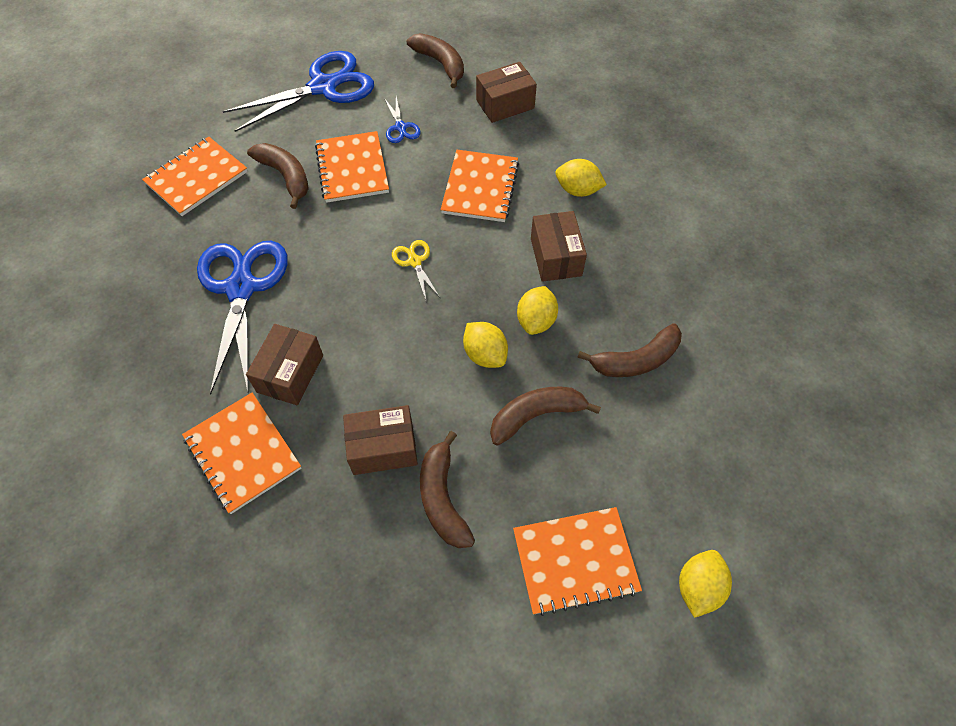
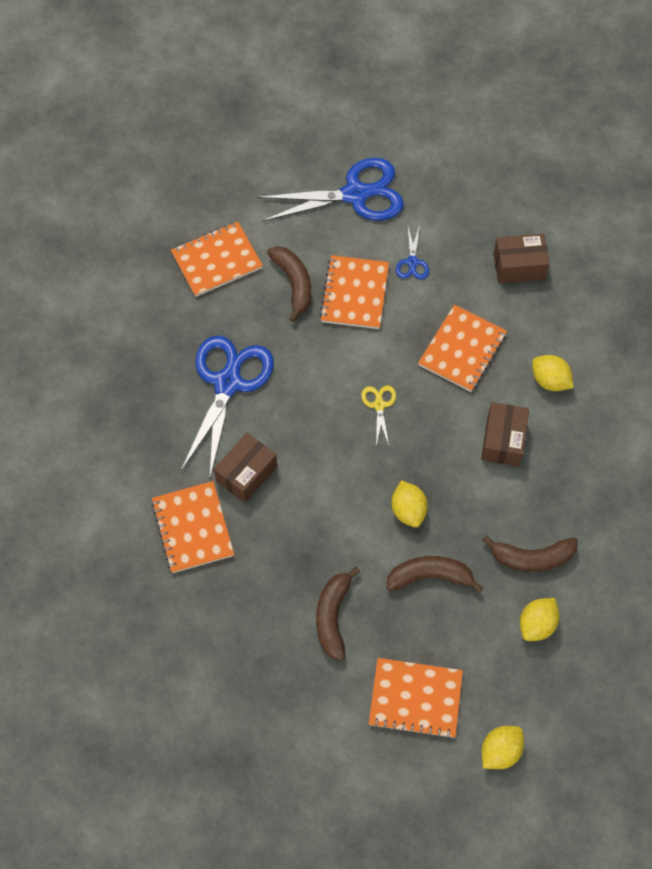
camera: 20 degrees right, 5 degrees up
brown box [343,405,418,475] -> none
brown banana [407,33,464,88] -> none
yellow lemon [517,286,558,335] -> yellow lemon moved to [520,598,560,641]

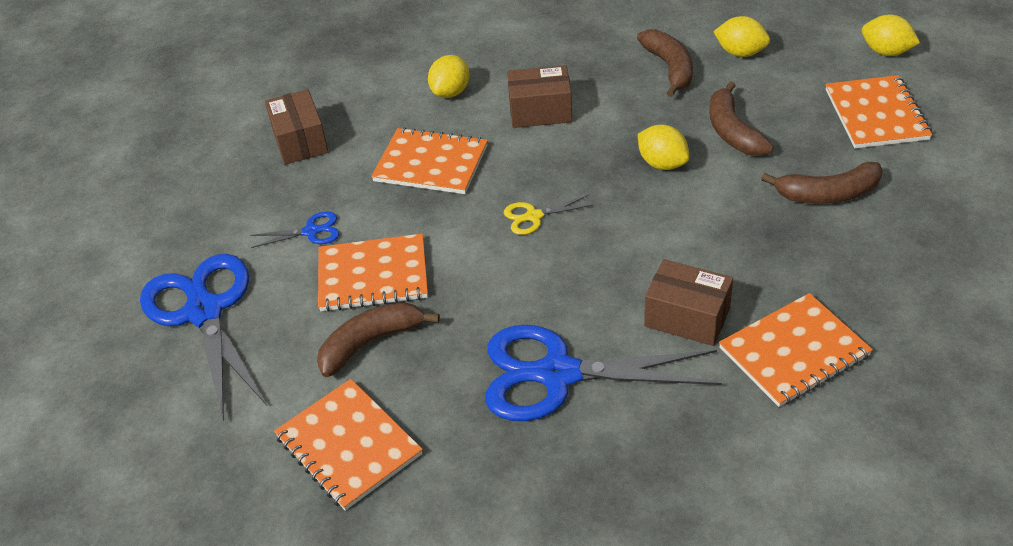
camera: 100 degrees left, 20 degrees down
yellow lemon [391,480,428,528] -> yellow lemon turned 75 degrees clockwise [638,125,689,170]

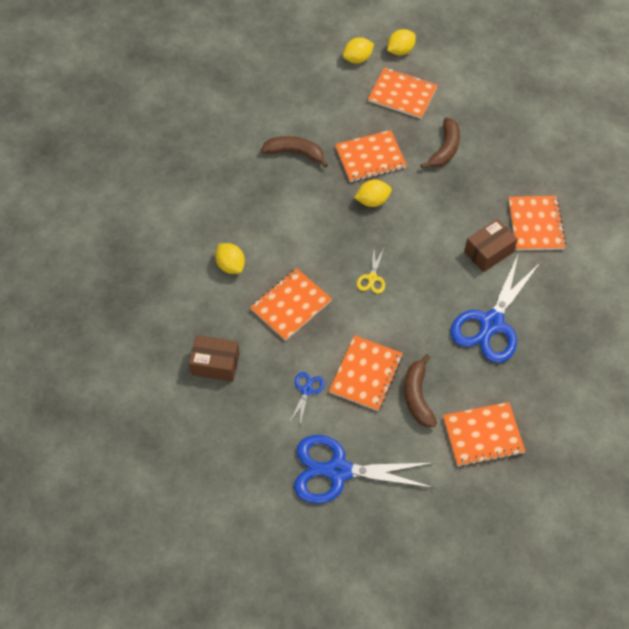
camera: 65 degrees left, 15 degrees up
brown box [507,65,572,128] -> none
brown banana [709,81,774,156] -> orange notebook [335,130,407,182]
yellow lemon [713,16,770,57] -> yellow lemon moved to [387,29,416,55]

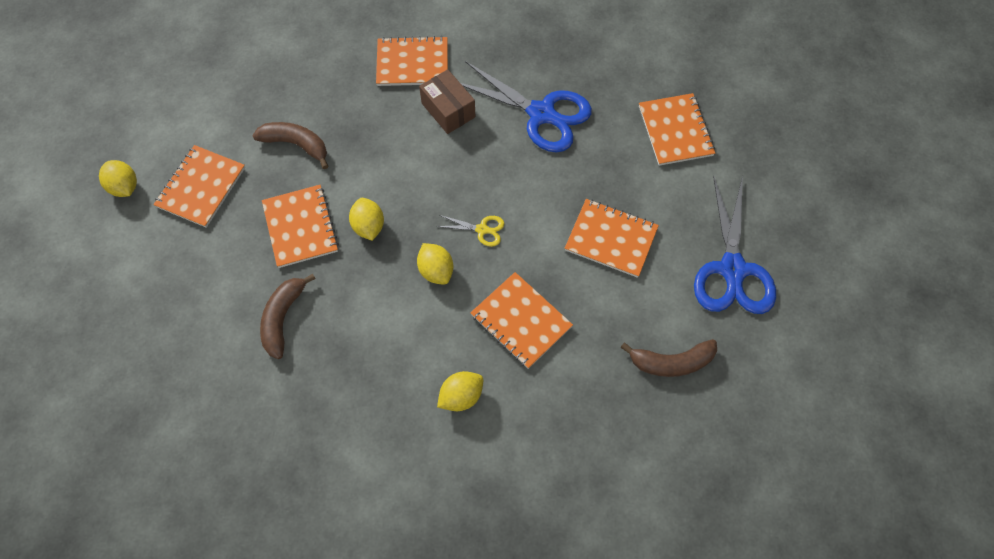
camera: 90 degrees left, 5 degrees up
brown box [189,335,240,381] -> none
blue scissors [289,372,325,424] -> none
yellow lemon [343,37,374,63] -> yellow lemon moved to [417,243,453,285]
brown banana [404,354,437,427] -> brown banana moved to [620,339,717,377]

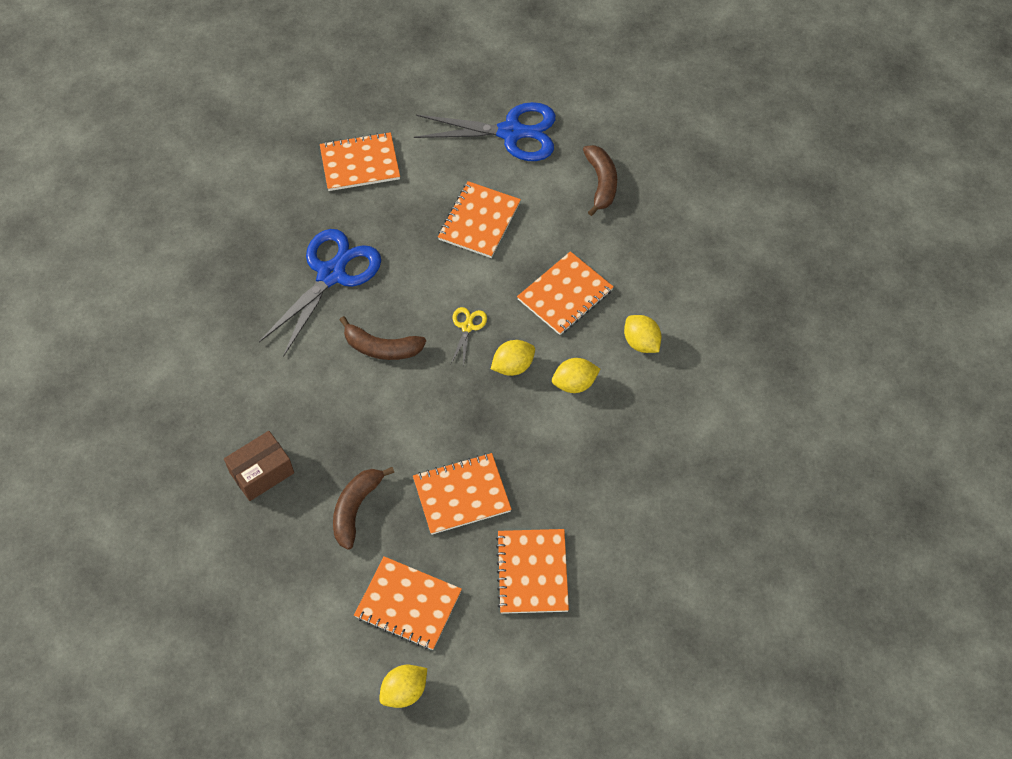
camera: 90 degrees left, 5 degrees down
brown banana [260,274,316,359] -> brown banana moved to [340,316,426,360]
yellow lemon [349,198,384,241] -> yellow lemon moved to [552,358,600,393]
orange notebook [376,36,448,86] -> orange notebook moved to [496,529,569,614]
brown box [419,69,475,134] -> brown box moved to [224,431,294,501]

